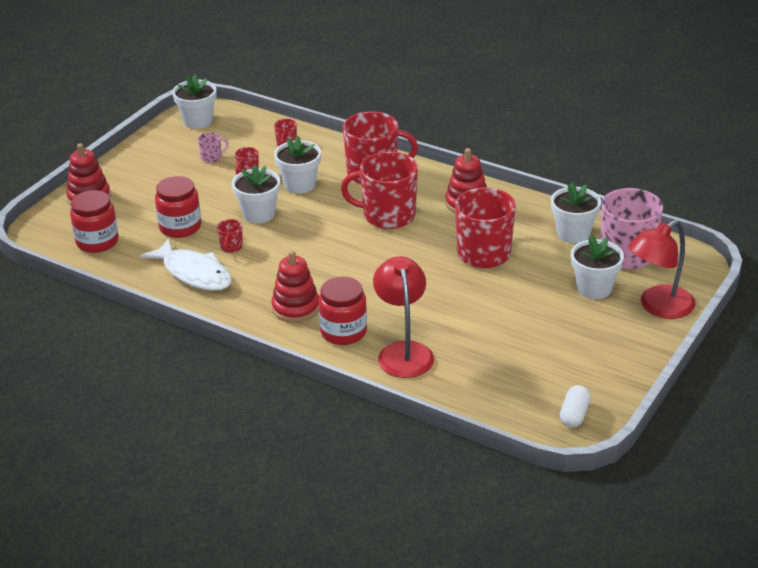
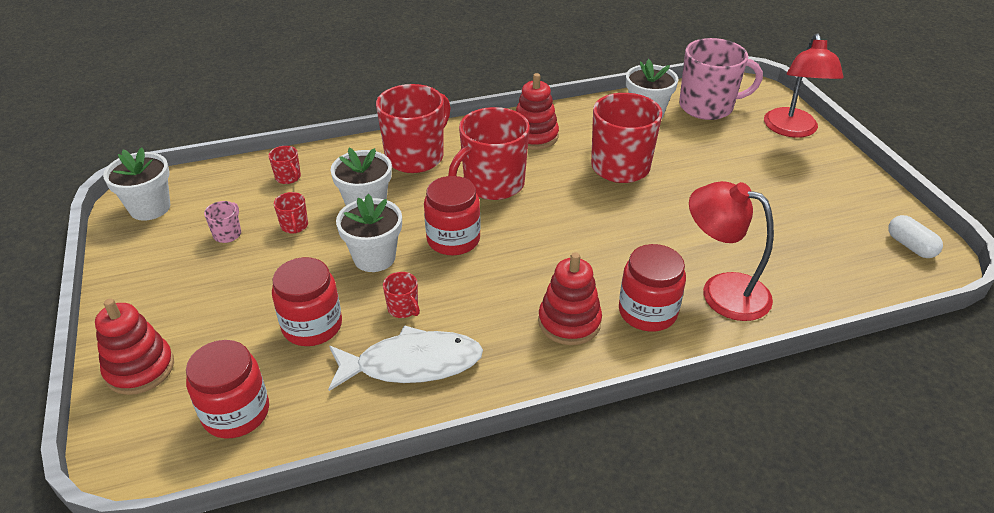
camera: 50 degrees left, 5 degrees up
white flower pot [571,235,624,299] -> none
none -> red jar [424,176,481,255]

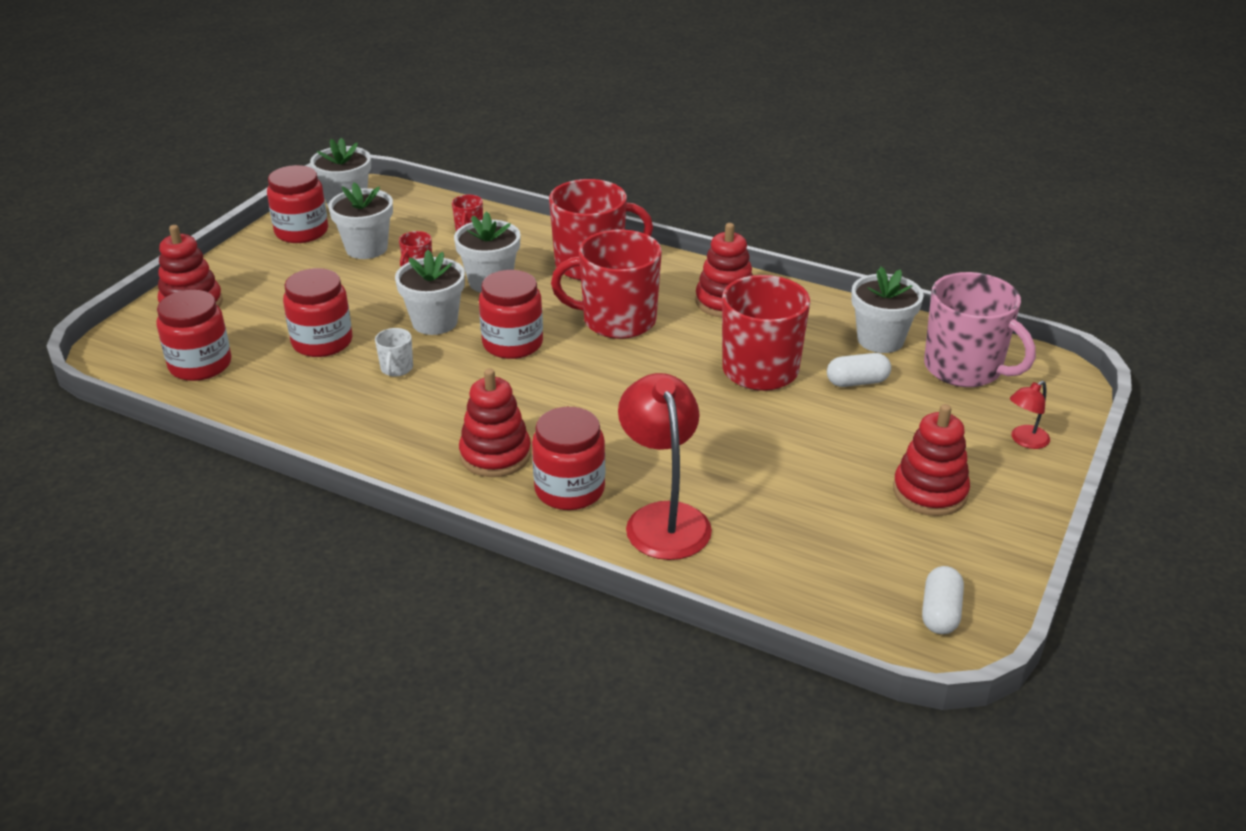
camera: 45 degrees right, 5 degrees down
pink mug [204,201,241,243] -> white flower pot [328,182,393,259]
white fish [328,325,483,391] -> none
red mug [383,272,420,318] -> white mug [375,328,413,377]
red lamp [764,34,843,138] -> red lamp [1010,381,1050,449], size x0.48
none -> red jar [267,165,328,243]
none -> white capsule [827,353,891,387]
none -> red stacking toy [893,404,970,516]

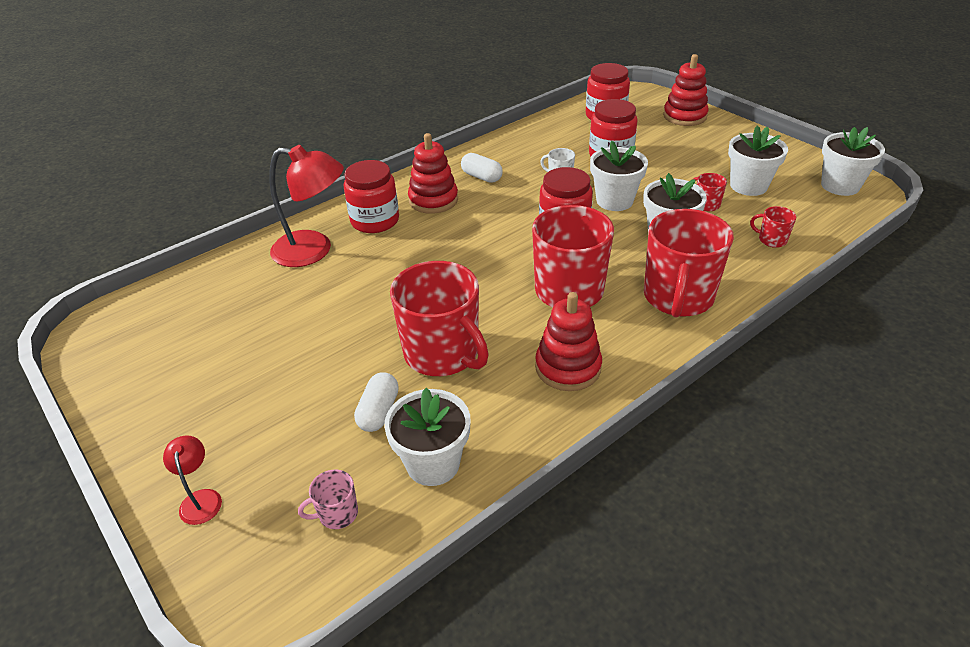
camera: 115 degrees right, 5 degrees up
red jar [267,165,328,243] -> none
red stacking toy [893,404,970,516] -> none
white capsule [922,566,964,634] -> white capsule moved to [461,153,503,183]
pink mug [924,272,1036,387] -> pink mug [298,469,358,529], size x0.42

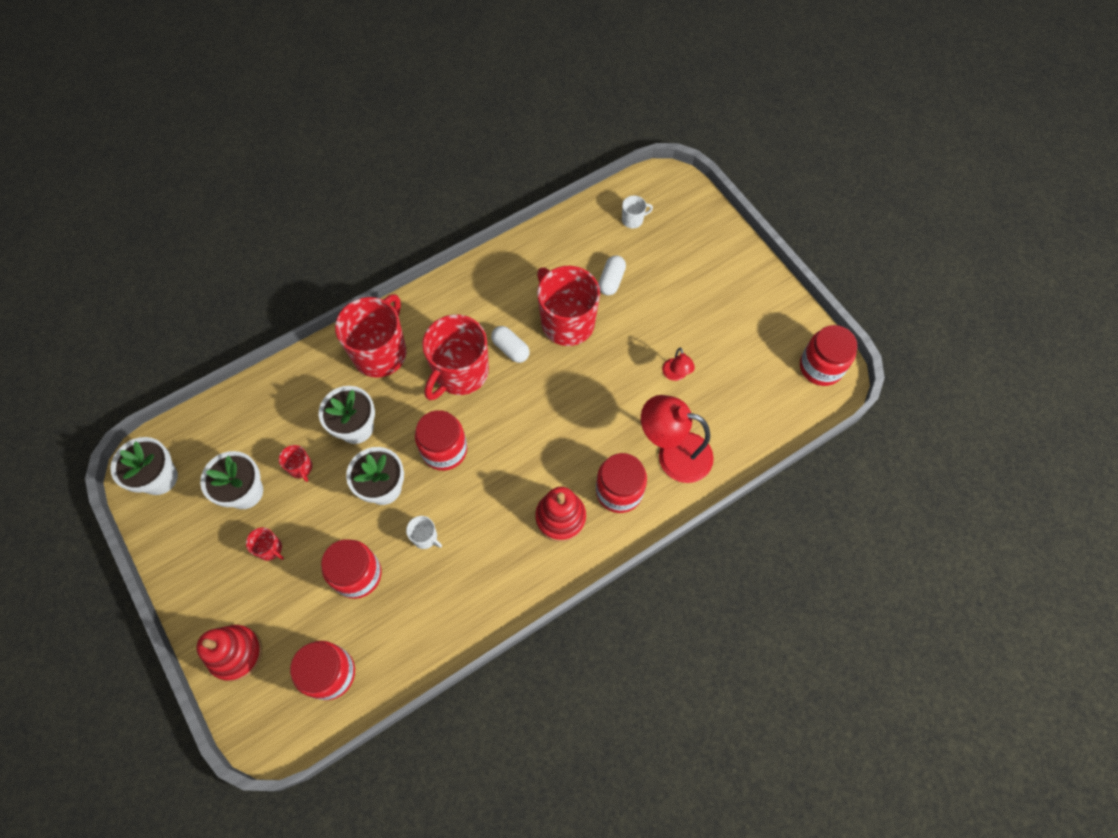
camera: 175 degrees left, 25 degrees up
red lamp [163,435,222,525] -> red lamp moved to [662,348,695,381]
pink mug [298,469,358,529] -> white mug [622,195,653,229]
white flower pot [384,388,471,486] -> none
white capsule [461,153,503,183] -> white capsule moved to [491,326,530,363]
red stacking toy [535,292,602,391] -> none
red mug [750,206,796,248] -> red mug moved to [246,527,284,561]
none -> red jar [800,325,857,386]

